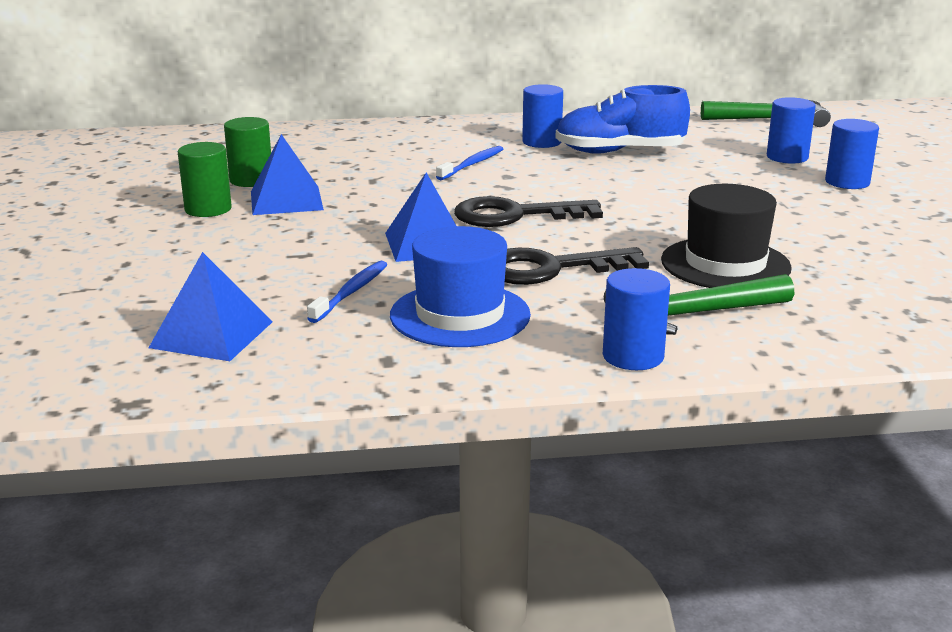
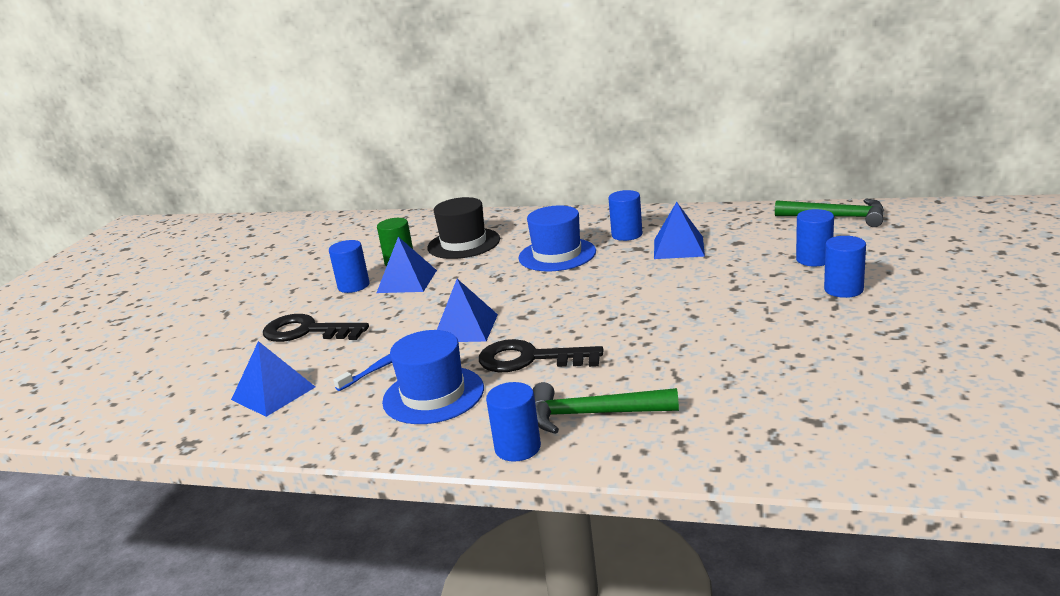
camera: 25 degrees right, 0 degrees up
green cylinder [178,142,232,217] -> blue cylinder [329,240,370,293]
blue toothbrush [436,146,503,180] -> blue hat [519,205,596,271]
black key [454,196,603,227] -> black key moved to [263,314,369,342]
blue shoe [555,85,690,154] -> blue pyramid [654,202,705,259]
black hat [661,184,792,288] -> black hat moved to [427,197,500,259]

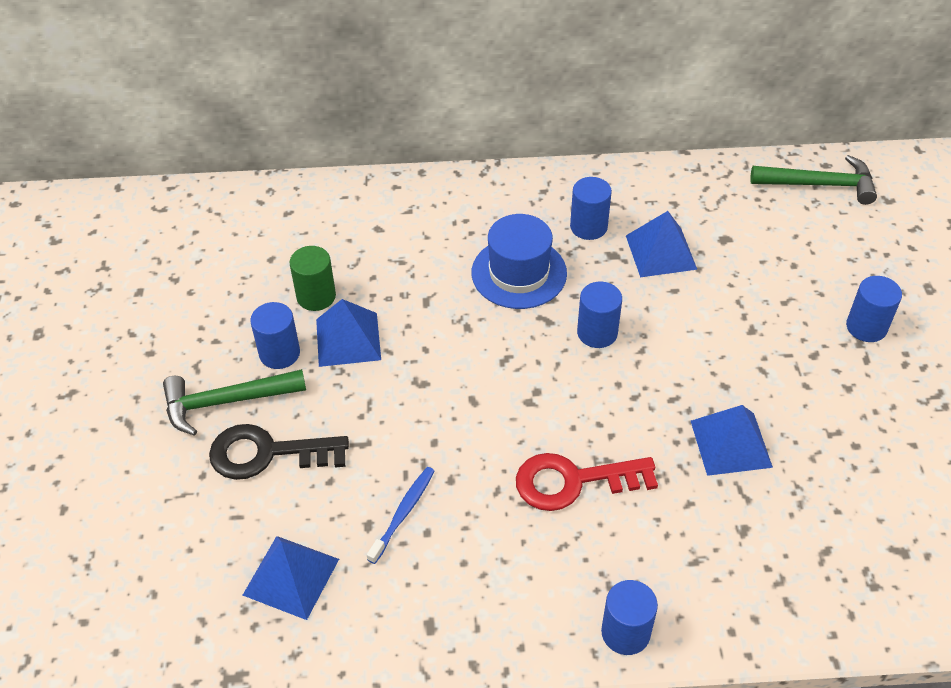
camera: 20 degrees left, 25 degrees up
blue hat [382,330,484,424] -> none
black hat [427,197,500,259] -> none
blue pyramid [437,279,498,342] -> blue pyramid moved to [691,405,773,476]
black key [479,339,603,372] -> red key [516,453,658,511]
green hammer [533,382,679,434] -> green hammer moved to [163,369,306,436]
blue cylinder [796,209,834,267] -> blue cylinder moved to [577,282,622,348]

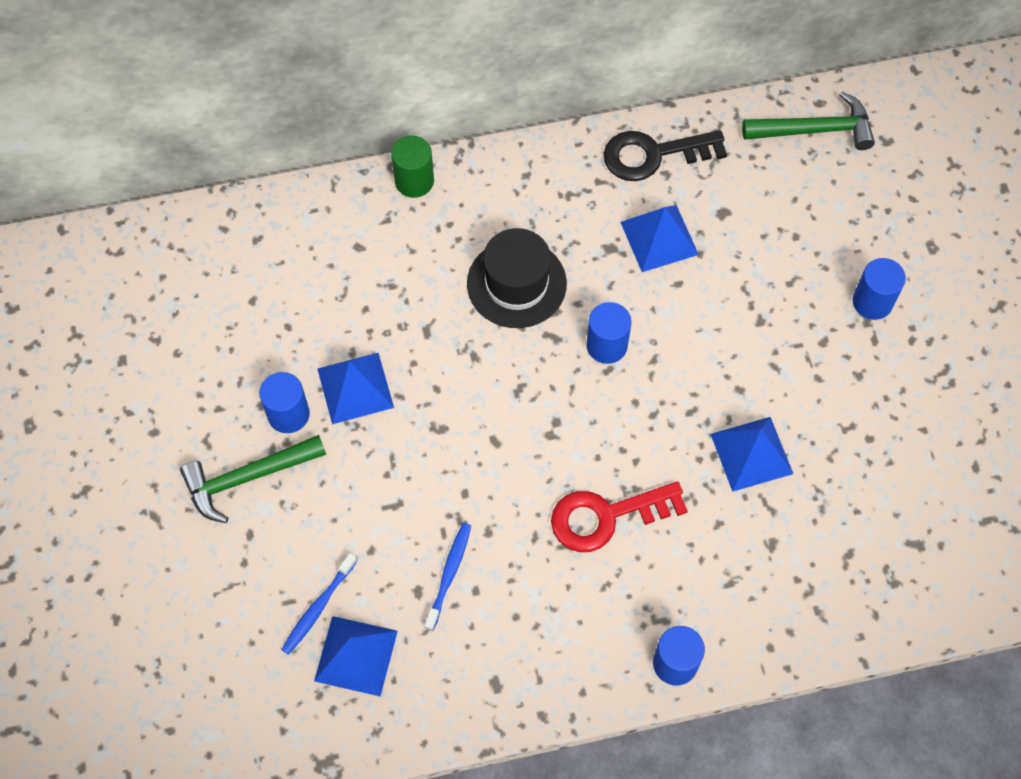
camera: 10 degrees left, 15 degrees up
black key [209,424,349,480] -> black key moved to [603,130,727,181]
green cylinder [290,246,336,311] -> green cylinder moved to [391,135,434,198]
blue hat [472,214,567,309] -> black hat [467,228,567,328]
blue cylinder [570,177,612,240] -> none
none -> blue toothbrush [281,553,357,655]

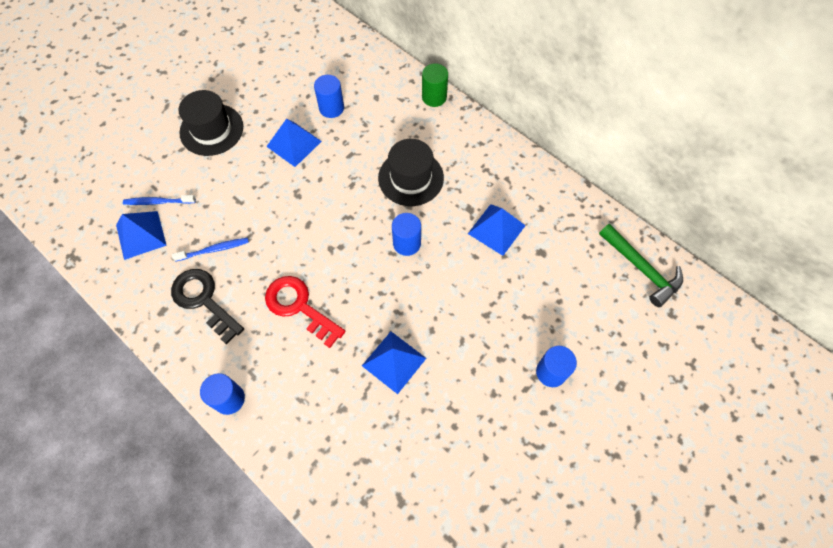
camera: 55 degrees right, 0 degrees up
green hammer [180,435,326,523] -> black hat [179,90,243,156]
blue cylinder [259,372,310,433] -> blue cylinder moved to [314,75,344,118]
black key [603,130,727,181] -> black key moved to [171,269,244,344]

